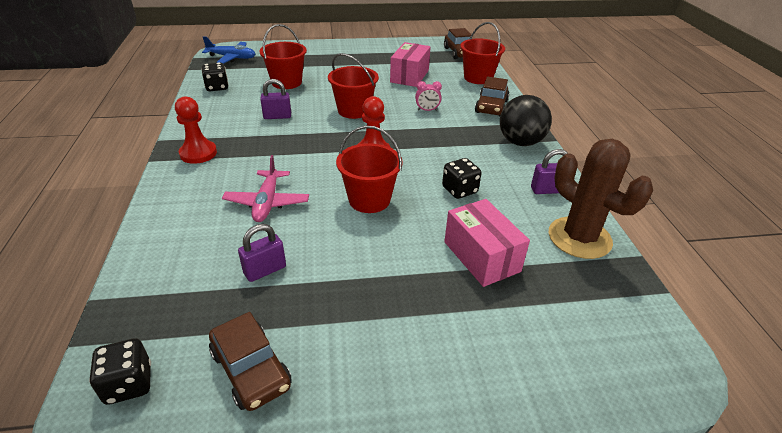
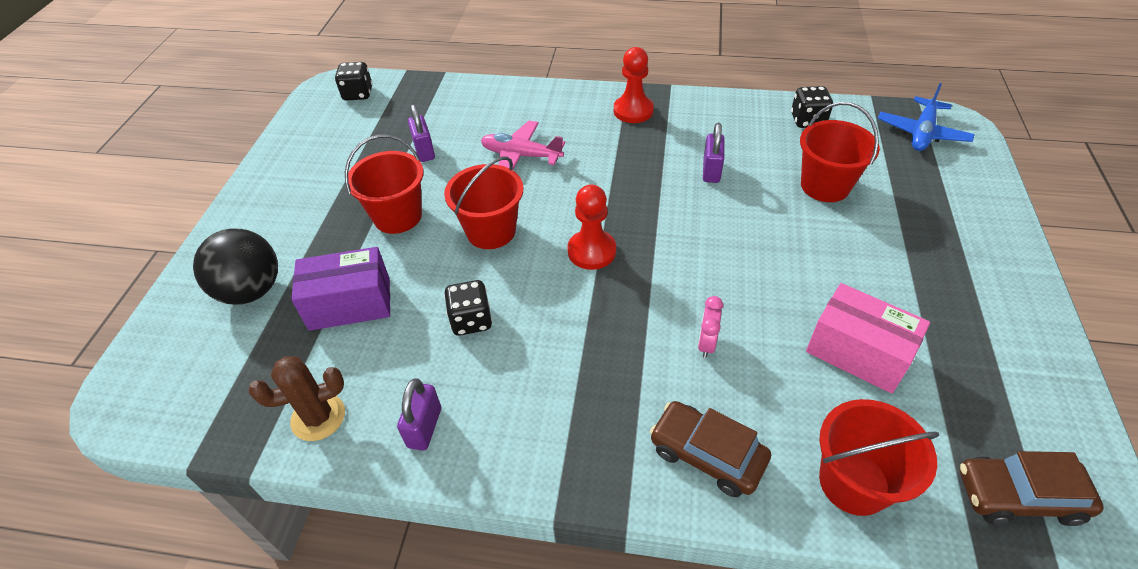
camera: 110 degrees right, 10 degrees up
brown car [209,312,292,411] -> none
red bucket [328,53,379,119] -> red bucket moved to [345,135,424,234]
pink box [444,199,530,287] -> purple box [291,247,390,331]
black ball [500,95,552,146] -> black ball moved to [193,229,278,305]
brown cactus [549,139,653,259] -> brown cactus [249,356,345,441], size x0.64

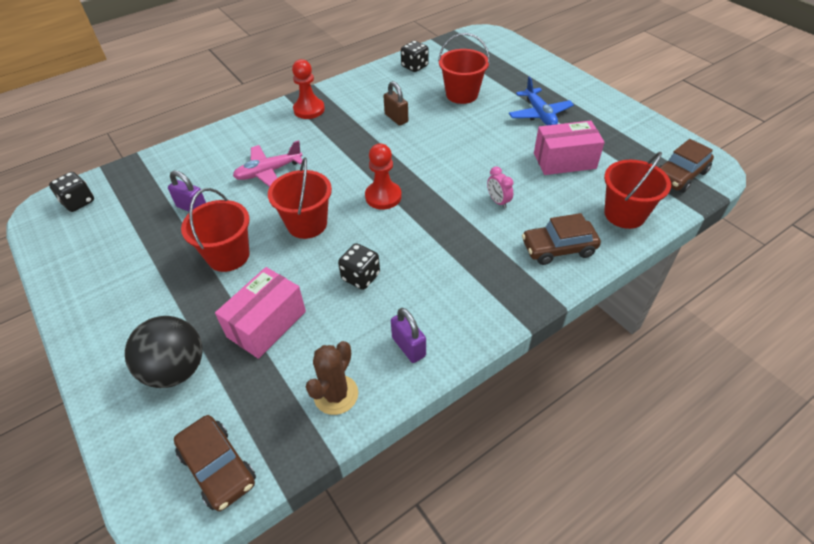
camera: 45 degrees left, 0 degrees up
purple box [291,247,390,331] -> pink box [215,267,306,359]
purple padlock [703,123,724,183] -> brown padlock [383,81,408,126]
blue plane [878,83,975,151] -> blue plane moved to [509,76,574,125]
none -> brown car [174,415,256,511]

